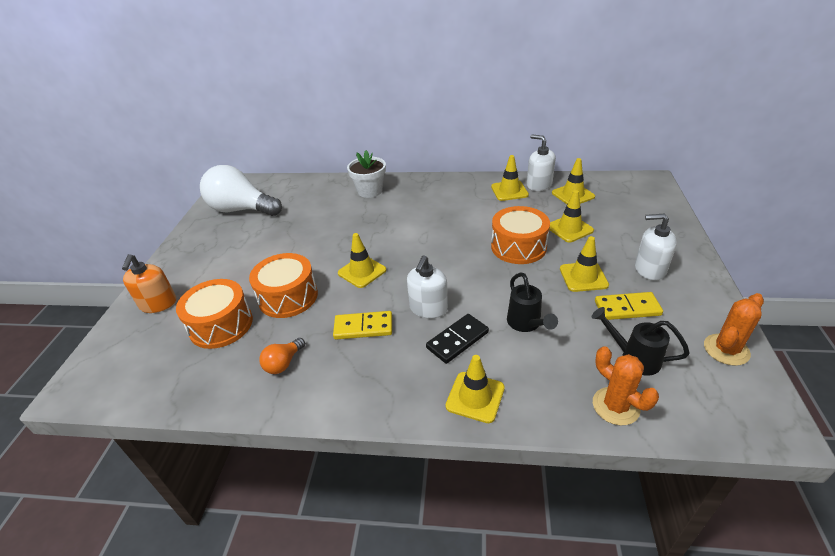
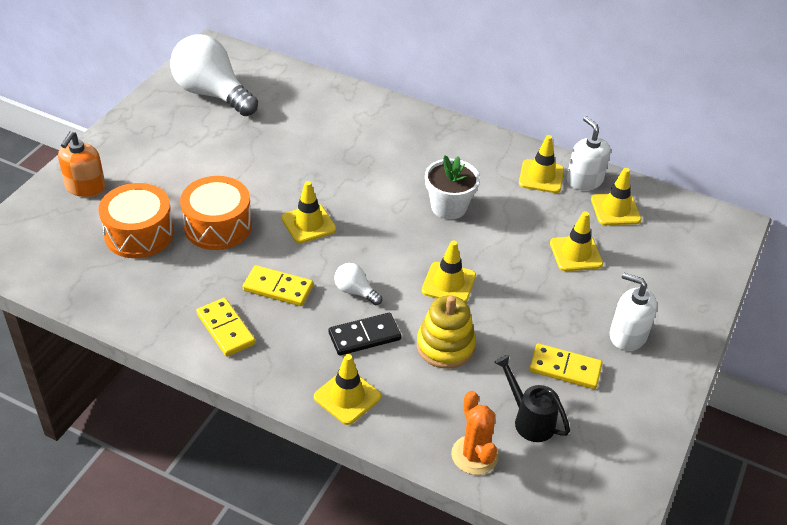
camera: 15 degrees right, 5 degrees up
orange light bulb [259,338,305,374] -> none
white flower pot [347,150,386,198] -> white flower pot moved to [425,155,480,219]
white soap dispenser [407,256,448,318] -> white light bulb [335,263,382,305]
orange drum [491,206,550,264] -> none
black watering can [507,272,558,332] -> yellow stacking toy [417,296,476,369]
yellow traffic cone [560,236,609,292] -> yellow traffic cone moved to [422,241,476,302]
orange cactus [704,293,764,366] -> none
none -> yellow domino [196,298,256,357]

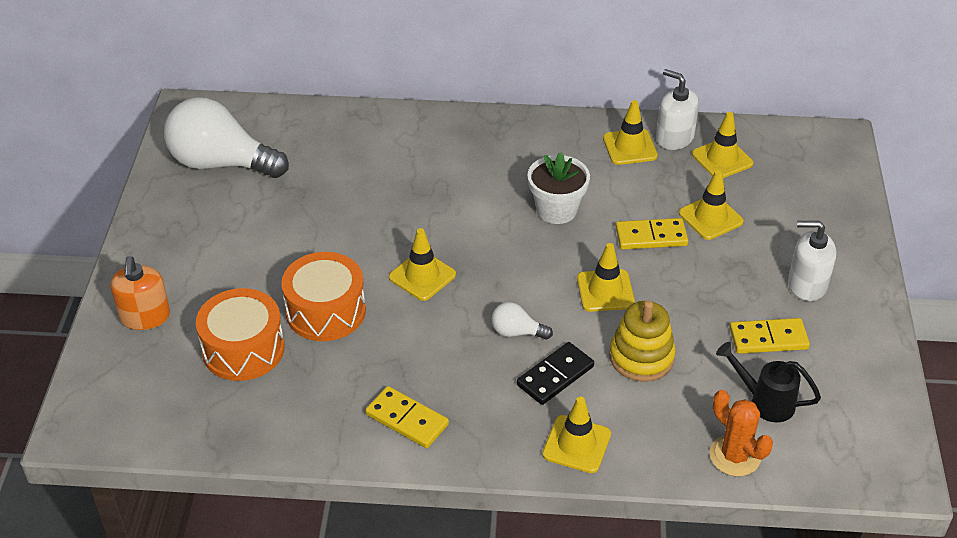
camera: 20 degrees left, 0 degrees up
yellow domino [243,265,313,306] -> yellow domino moved to [616,218,688,250]

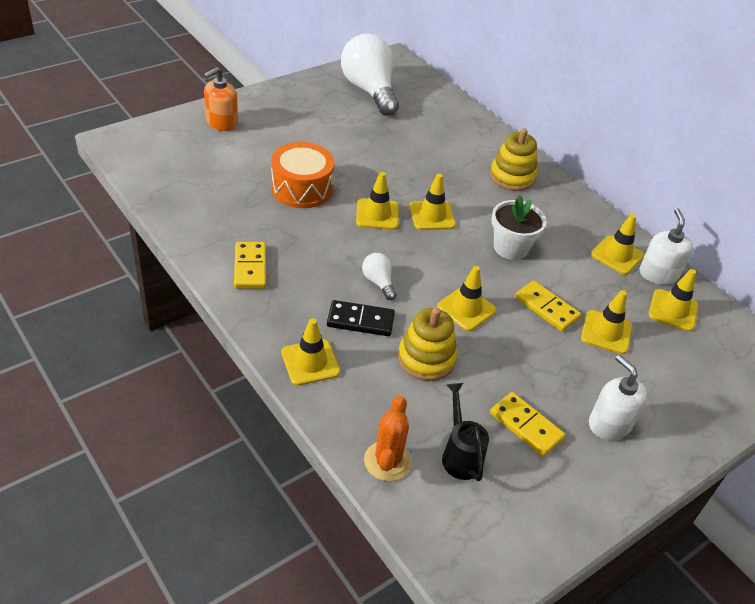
camera: 45 degrees right, 0 degrees up
orange drum [196,288,285,381] -> none
none -> yellow traffic cone [409,174,456,230]
none -> yellow stacking toy [490,128,537,191]

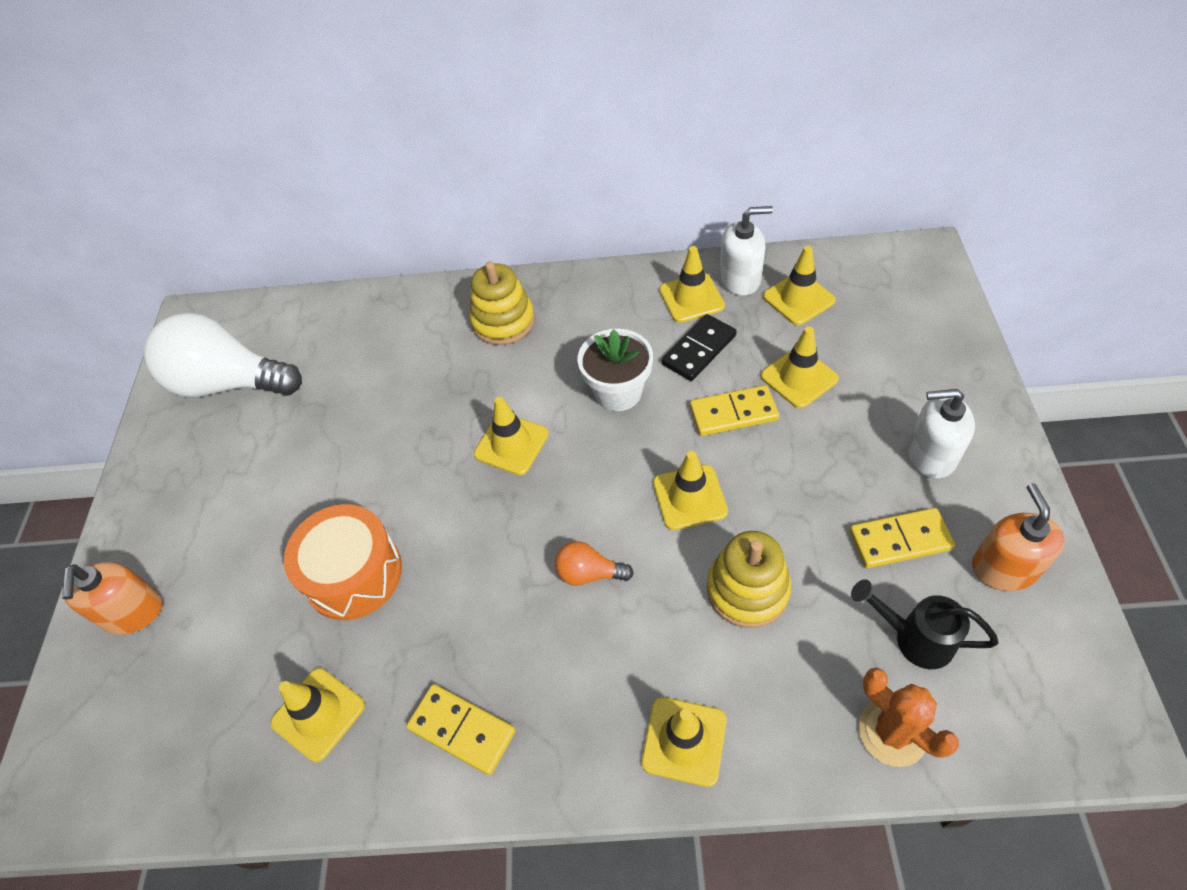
camera: 45 degrees left, 10 degrees up
black domino [327,300,395,336] -> black domino moved to [662,314,737,381]
yellow traffic cone [356,172,399,230] -> yellow traffic cone moved to [270,668,365,762]
white light bulb [362,253,397,300] -> orange light bulb [555,541,634,586]
white soap dispenser [640,208,693,285] -> white soap dispenser turned 135 degrees clockwise [719,206,773,296]
none -> orange soap dispenser [972,483,1065,591]

